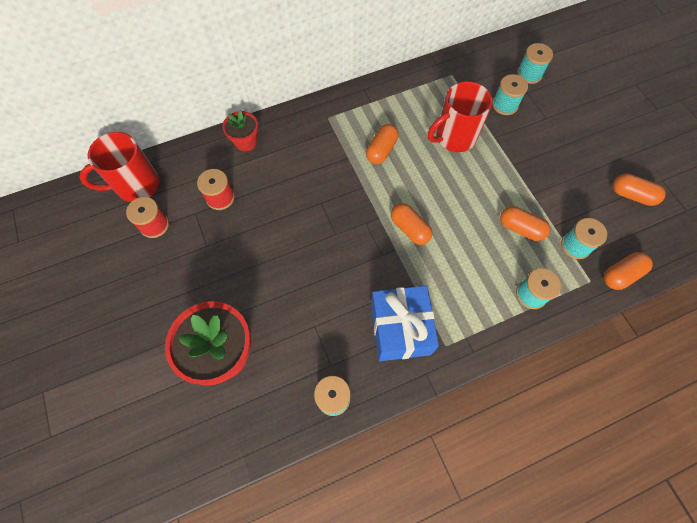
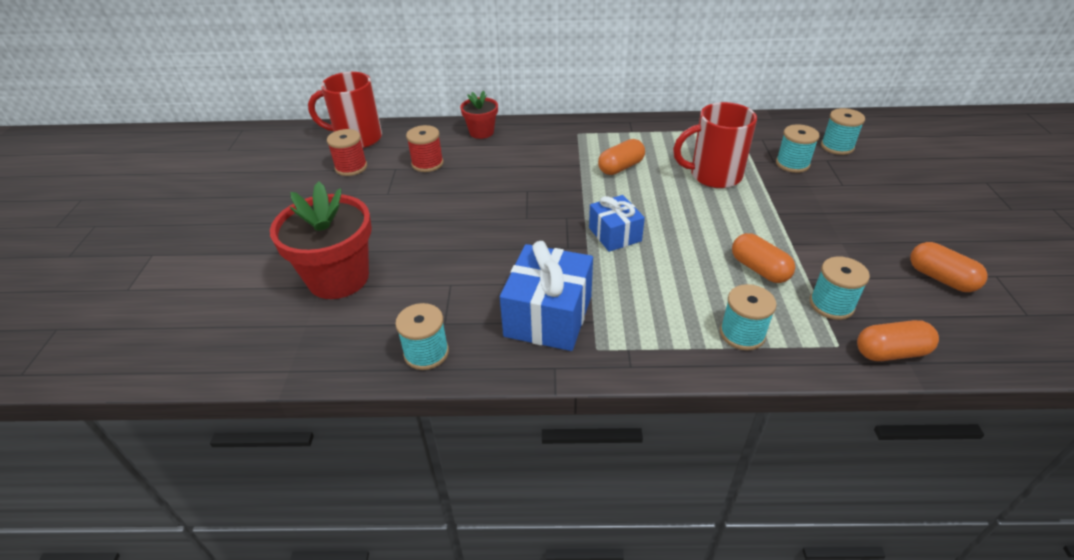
camera: 25 degrees right, 25 degrees down
orange capsule [391,203,432,245] -> blue gift [589,195,645,252]

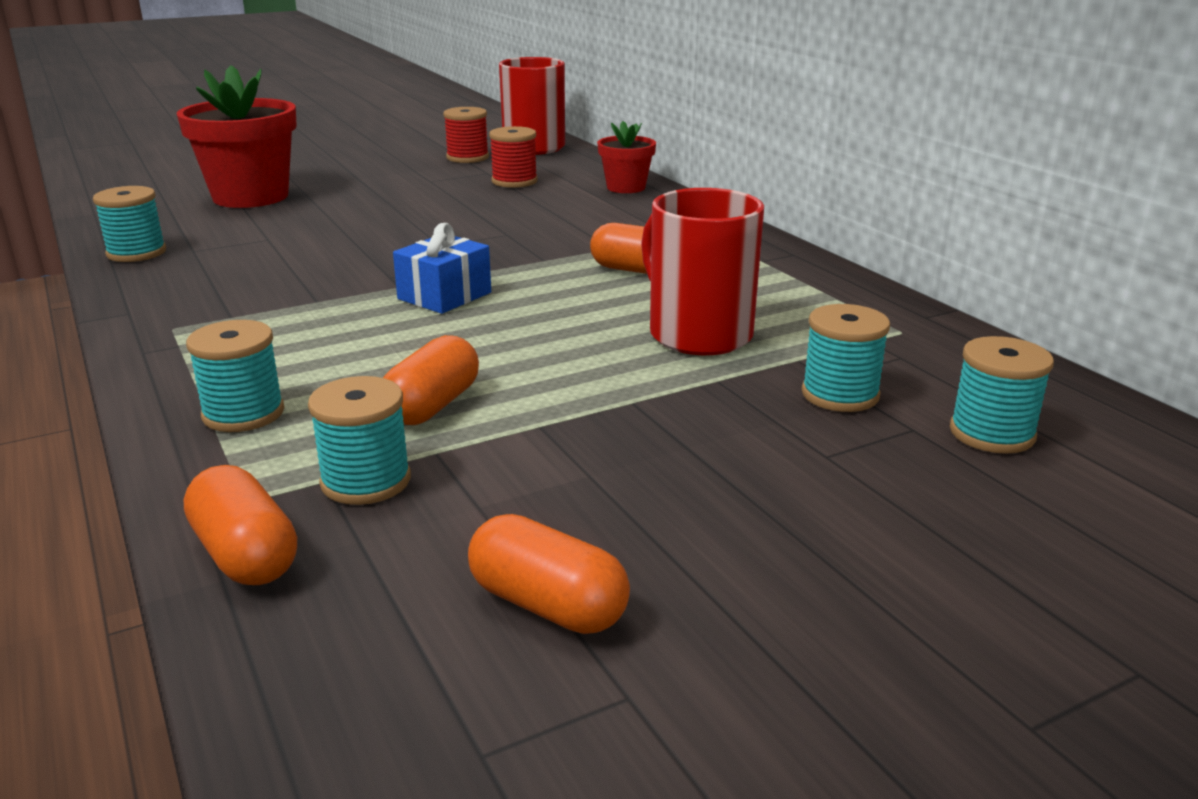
camera: 60 degrees right, 15 degrees down
blue gift [500,241,593,351] -> none
orange capsule [910,242,988,292] -> orange capsule turned 75 degrees counterclockwise [468,514,630,634]

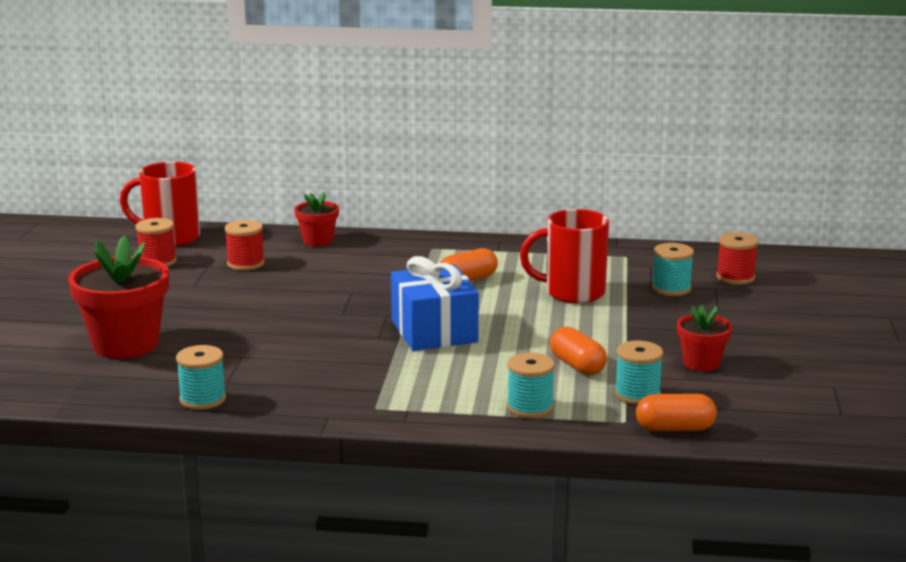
camera: 55 degrees left, 5 degrees down
blue gift [393,223,491,314] -> blue gift [391,256,479,351], size x1.62
orange capsule [468,514,630,634] -> none
turquoise spool [950,336,1054,454] -> red spool [716,232,758,285]
none -> red flower pot [677,305,732,372]

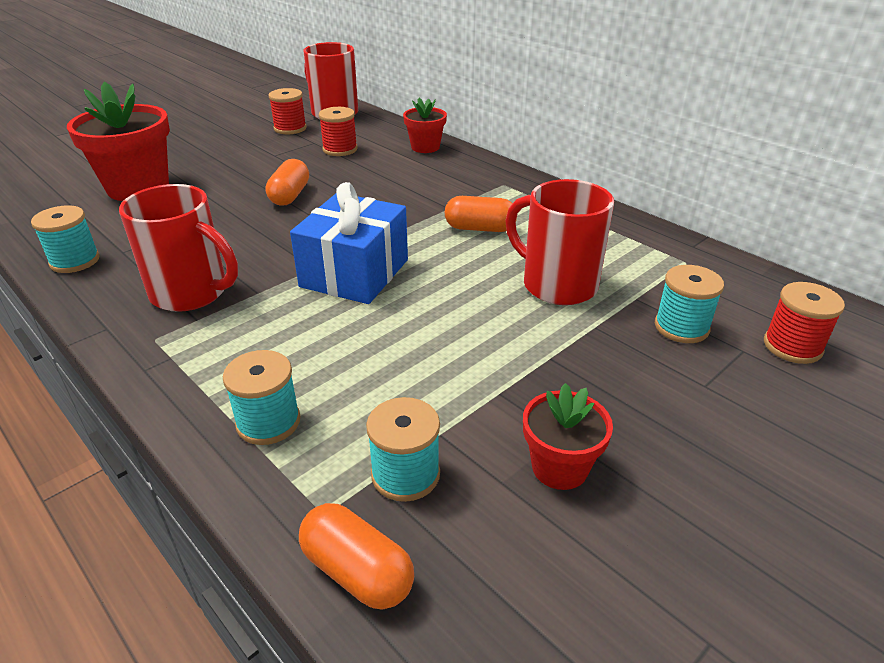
camera: 40 degrees right, 15 degrees up
orange capsule [550,327,607,375] -> orange capsule moved to [266,159,309,206]
none -> red mug [119,184,238,312]

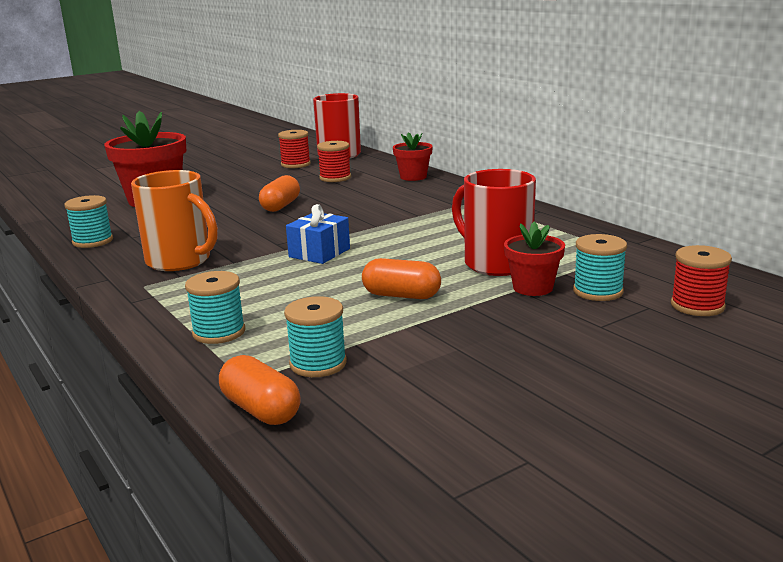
camera: 10 degrees right, 15 degrees down
red mug [119,184,238,312] -> orange mug [131,170,218,271]
blue gift [290,182,408,304] -> blue gift [286,204,350,264], size x0.62
orange capsule [445,196,517,232] -> orange capsule moved to [362,258,441,299]
red flower pot [523,383,613,490] -> red flower pot moved to [504,222,565,296]

